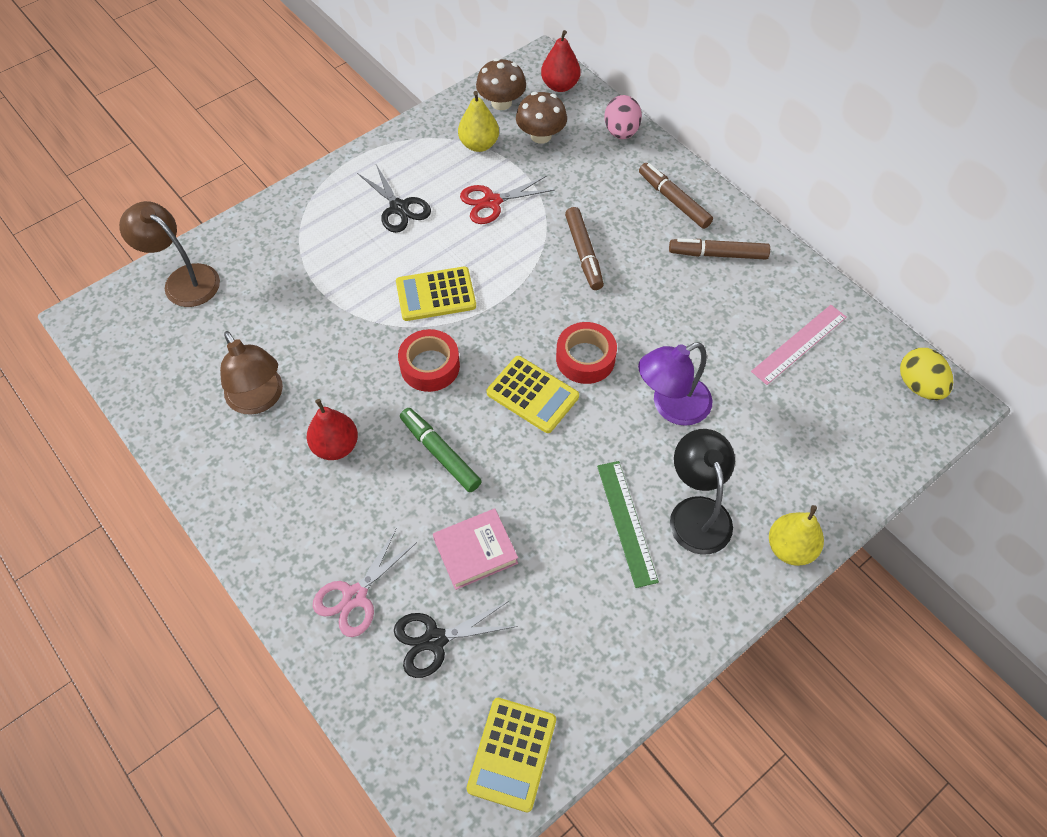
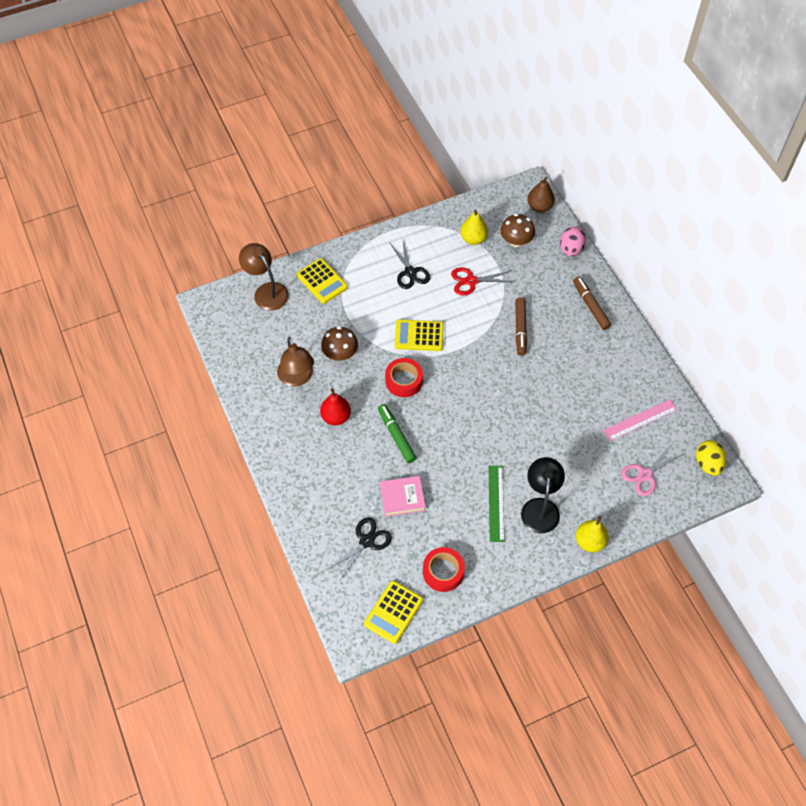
camera: 15 degrees right, 0 degrees up
pink scissors [313,528,417,637] -> pink scissors moved to [621,443,684,496]
black scissors [394,601,518,678] -> black scissors turned 135 degrees clockwise [329,517,392,580]
brown mushroom [476,58,526,110] -> brown mushroom moved to [321,326,358,361]
yellow calculator [487,356,579,433] -> yellow calculator moved to [296,258,348,304]
red pear [541,30,580,92] -> brown pear [527,177,555,213]
red tape [556,322,617,384] -> red tape moved to [423,547,465,592]
purple lamp [638,342,712,426] -> none
brown marker [669,238,770,259] -> none

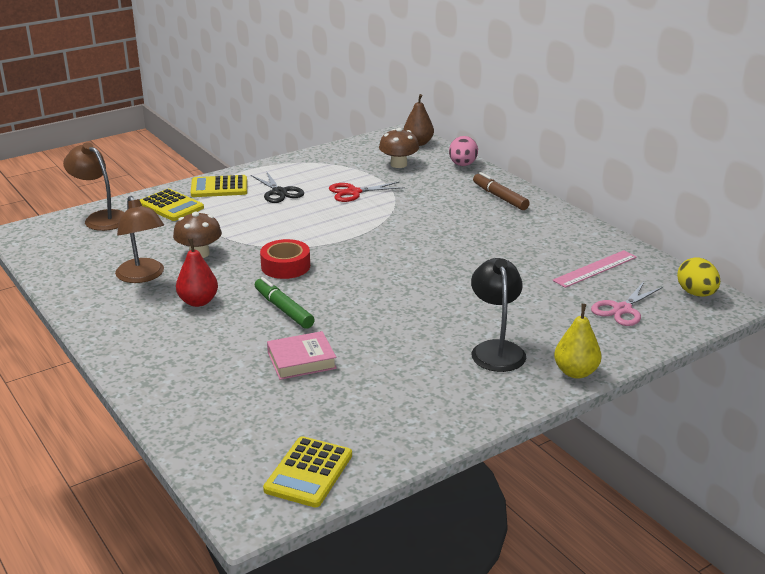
camera: 10 degrees left, 30 degrees down
black scissors [329,517,392,580] -> none
yellow calculator [395,319,444,351] -> yellow calculator moved to [191,175,247,197]
red tape [423,547,465,592] -> none
yellow pear [460,210,488,245] -> none
green ruler [488,466,504,542] -> none
brown marker [515,297,527,356] -> none

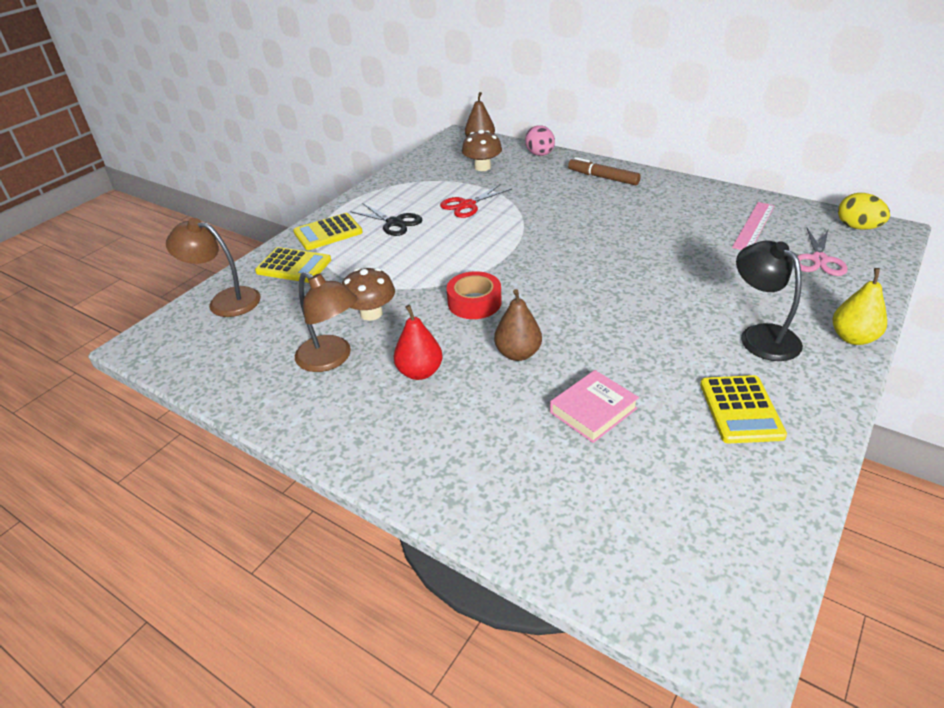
camera: 20 degrees left, 10 degrees up
green marker [255,277,314,329] -> brown pear [494,289,542,361]
yellow calculator [263,436,352,507] -> yellow calculator moved to [700,375,787,443]

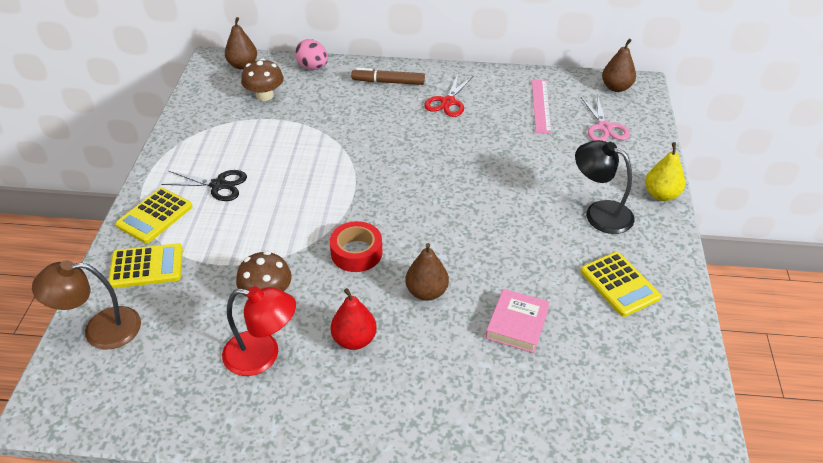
camera: 30 degrees left, 5 degrees up
brown lamp [295,272,358,372] -> red lamp [222,286,296,376]
red scissors [440,184,512,218] -> red scissors moved to [424,74,473,117]
yellow egg [838,193,890,230] -> brown pear [602,39,636,92]

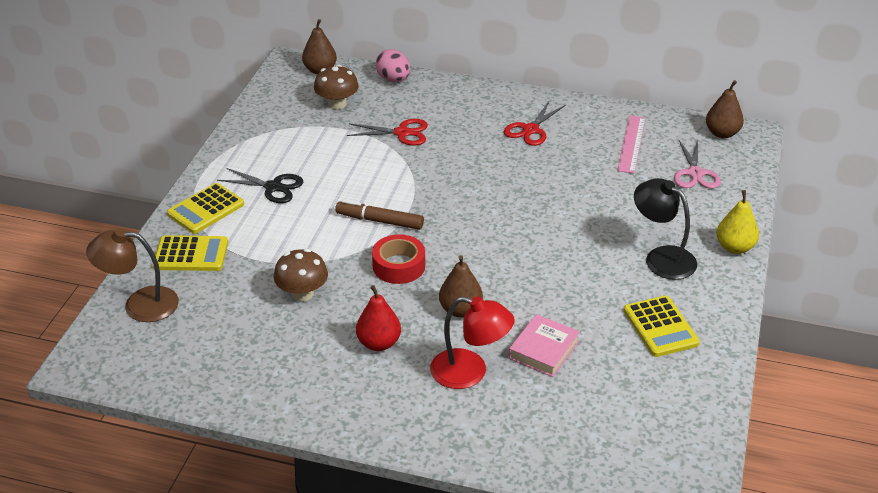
camera: 10 degrees right, 5 degrees down
red lamp [222,286,296,376] -> red lamp moved to [430,296,514,389]
brown marker [351,68,425,85] -> brown marker moved to [335,200,424,230]
none -> red scissors [347,119,428,145]

